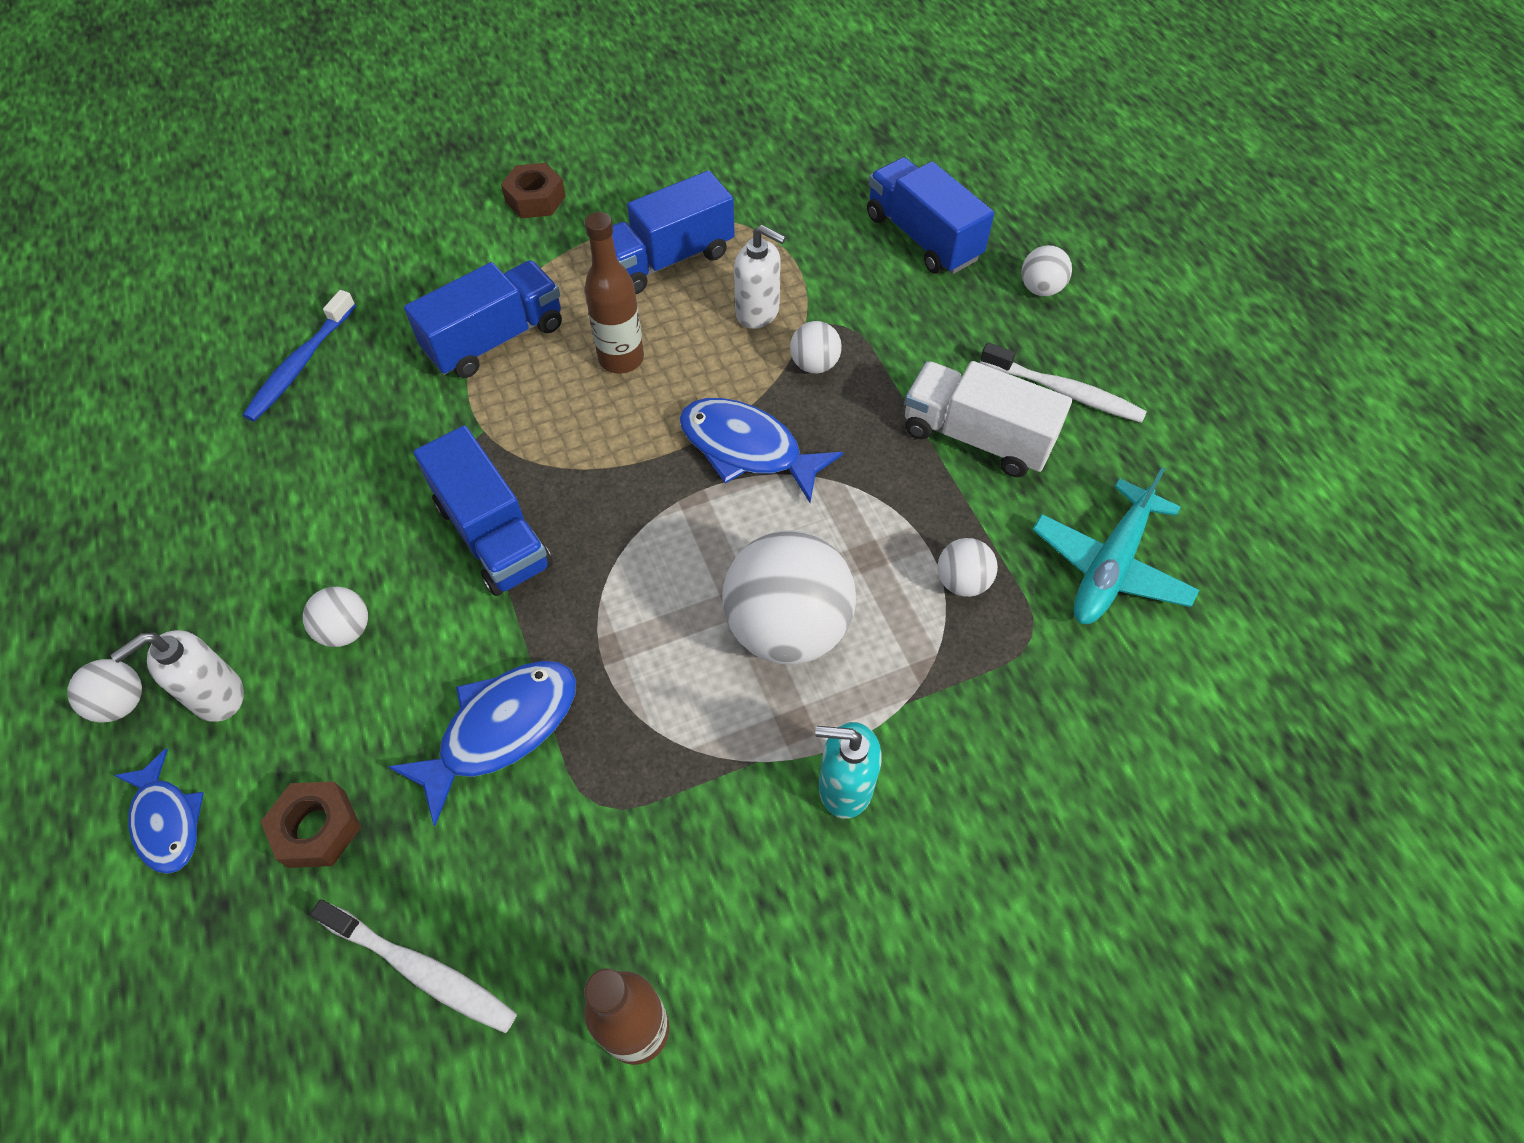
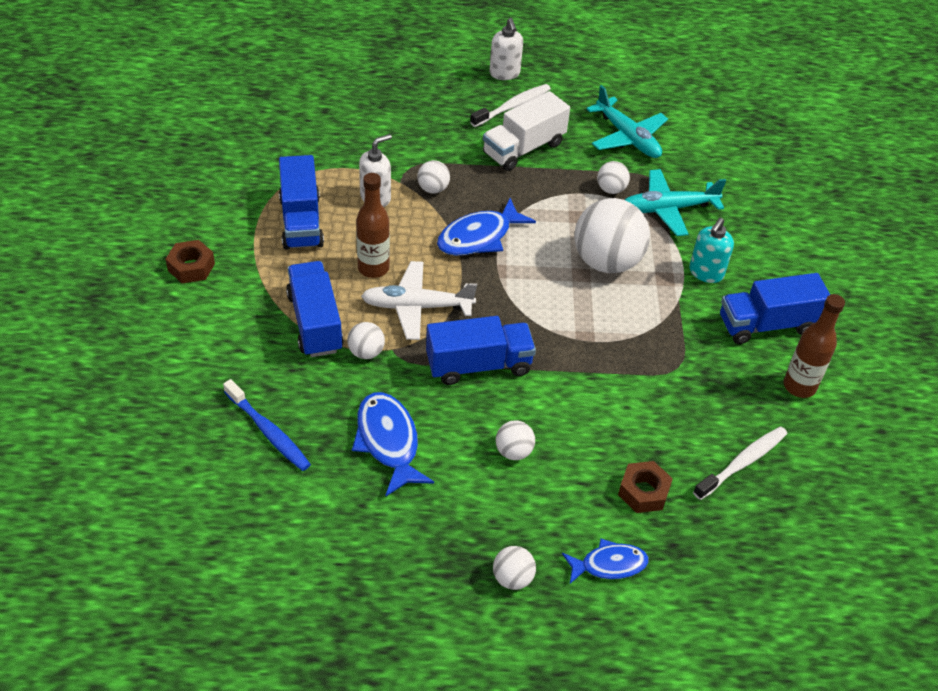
camera: 70 degrees left, 10 degrees down
white soap dispenser [111,630,244,722] -> white soap dispenser moved to [489,18,523,80]
blue fish [388,661,576,826] -> blue fish moved to [352,392,434,497]
blue truck [867,157,994,274] -> blue truck moved to [720,273,830,344]
white ball [1021,245,1072,296] -> white ball moved to [347,322,385,359]
none -> white plane [361,261,477,340]
none -> turquoise plane [625,169,727,236]

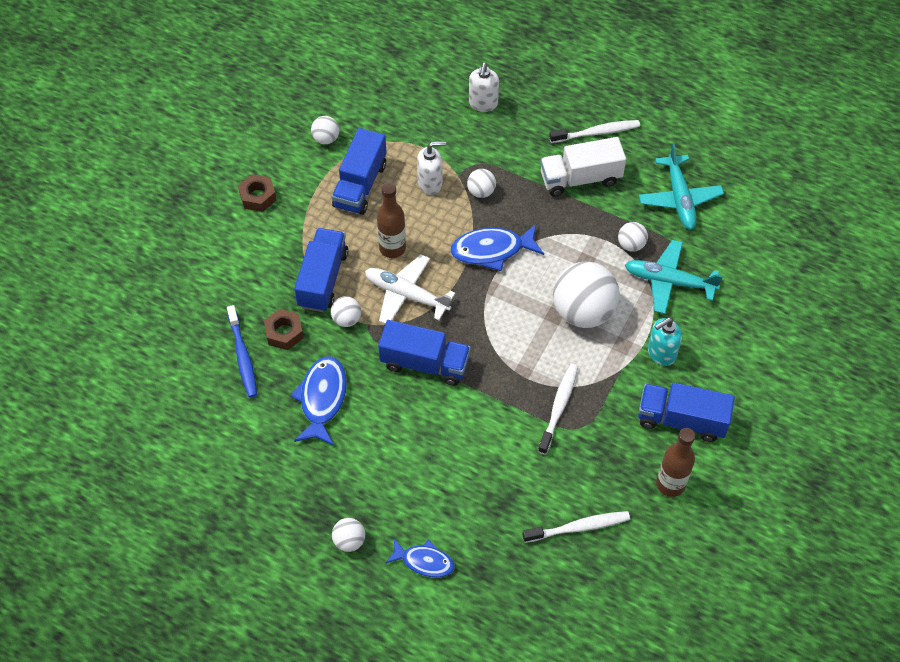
camera: 30 degrees right, 10 degrees up
white soap dispenser [489,18,523,80] -> white soap dispenser moved to [469,63,499,112]
white ball [496,420,535,460] -> white ball moved to [311,116,339,144]
brown nut [618,461,673,513] -> brown nut moved to [264,309,303,350]
none -> white toothbrush [538,364,578,455]

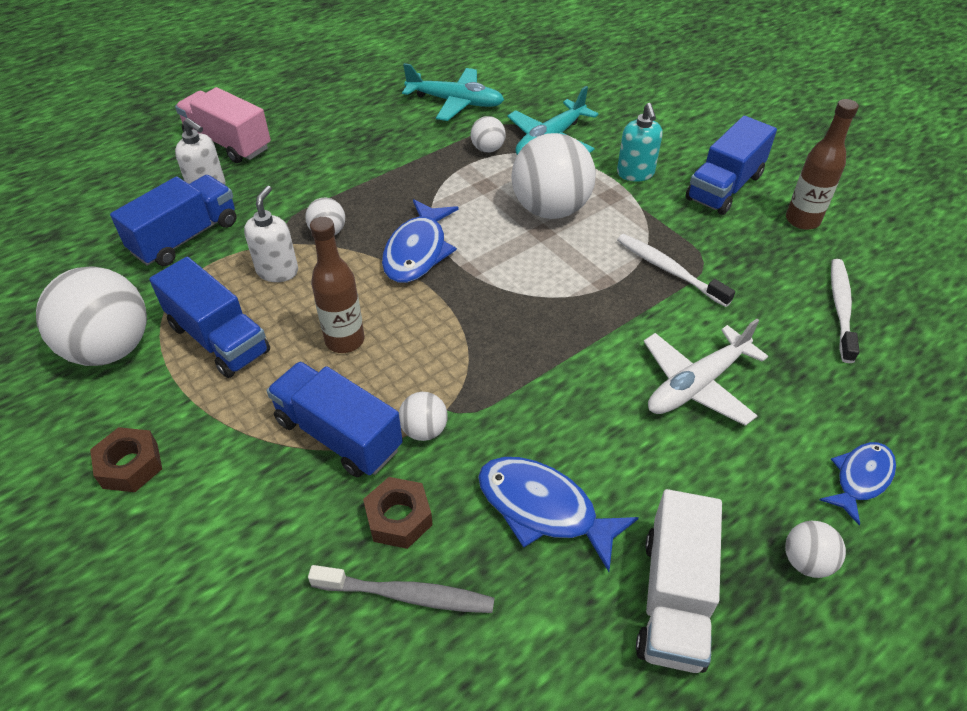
camera: 65 degrees left, 10 degrees down
blue toothbrush [227,305,257,397] -> grey toothbrush [308,565,495,613]
white ball [311,116,339,144] -> white ball [36,266,147,366], size x2.15
white plane [365,254,455,324] -> white plane moved to [643,319,768,426]
blue truck [378,320,470,386] -> blue truck moved to [110,175,237,266]
white truck [540,137,626,197] -> white truck moved to [636,489,722,673]
white toothbrush [549,120,640,143] -> none
none -> pink truck [175,87,271,163]

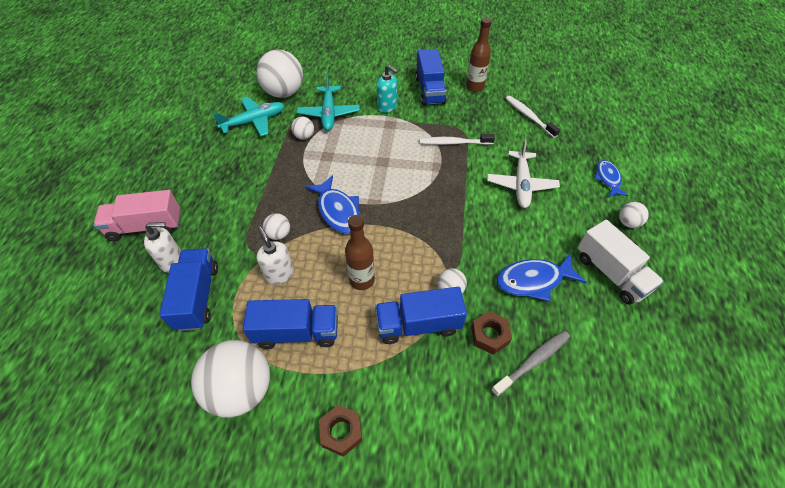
camera: 45 degrees left, 5 degrees up
white ball [512,133,596,219] -> white ball moved to [256,50,303,98]

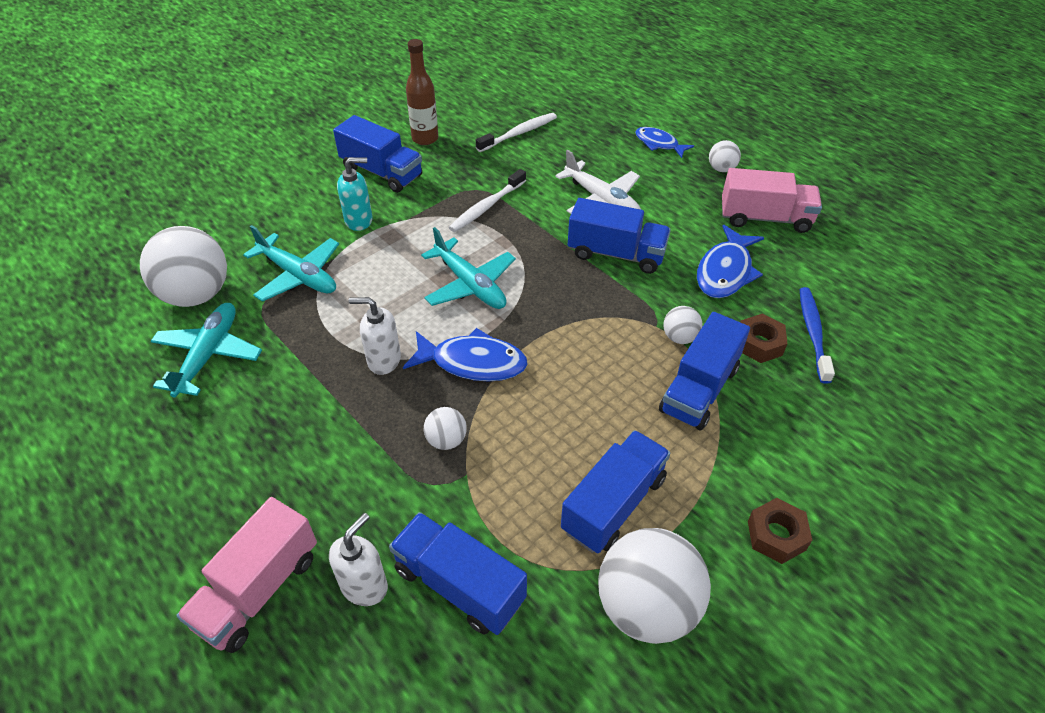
camera: 50 degrees left, 5 degrees down
white soap dispenser [256,227,294,285] -> white soap dispenser moved to [349,297,401,375]
white ball [291,116,314,140] -> none
brown bottle [345,215,375,290] -> none
grey toothbrush [491,330,570,397] -> blue toothbrush [800,287,835,384]
white toothbrush [506,96,560,138] -> white toothbrush turned 135 degrees clockwise [476,113,557,152]
white truck [578,220,664,305] -> pink truck [722,168,822,233]
none -> turquoise plane [421,227,516,309]
none -> blue truck [568,198,671,274]

